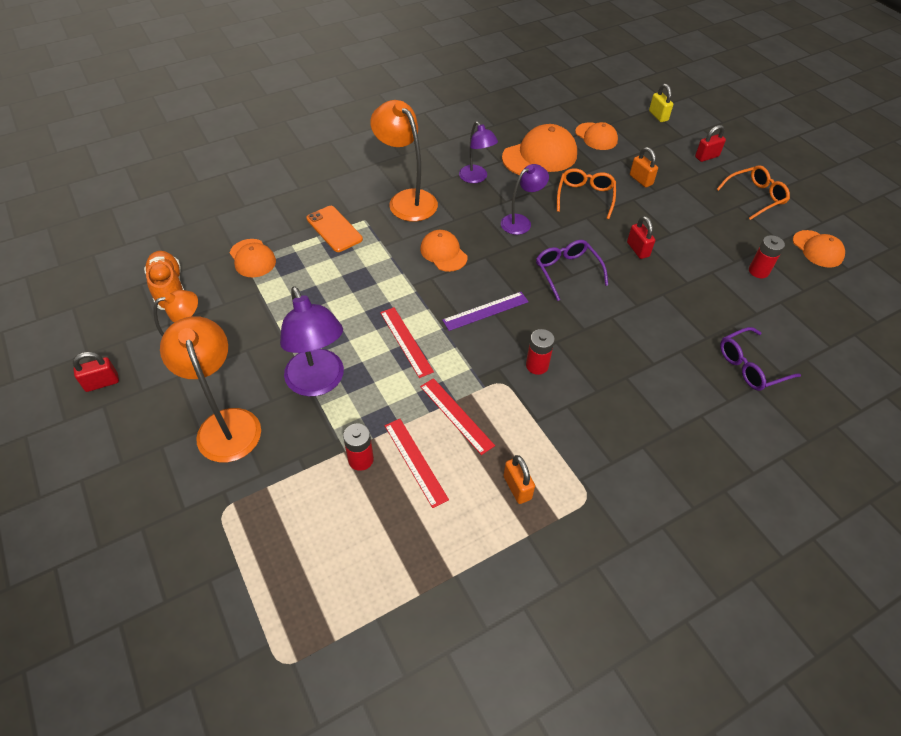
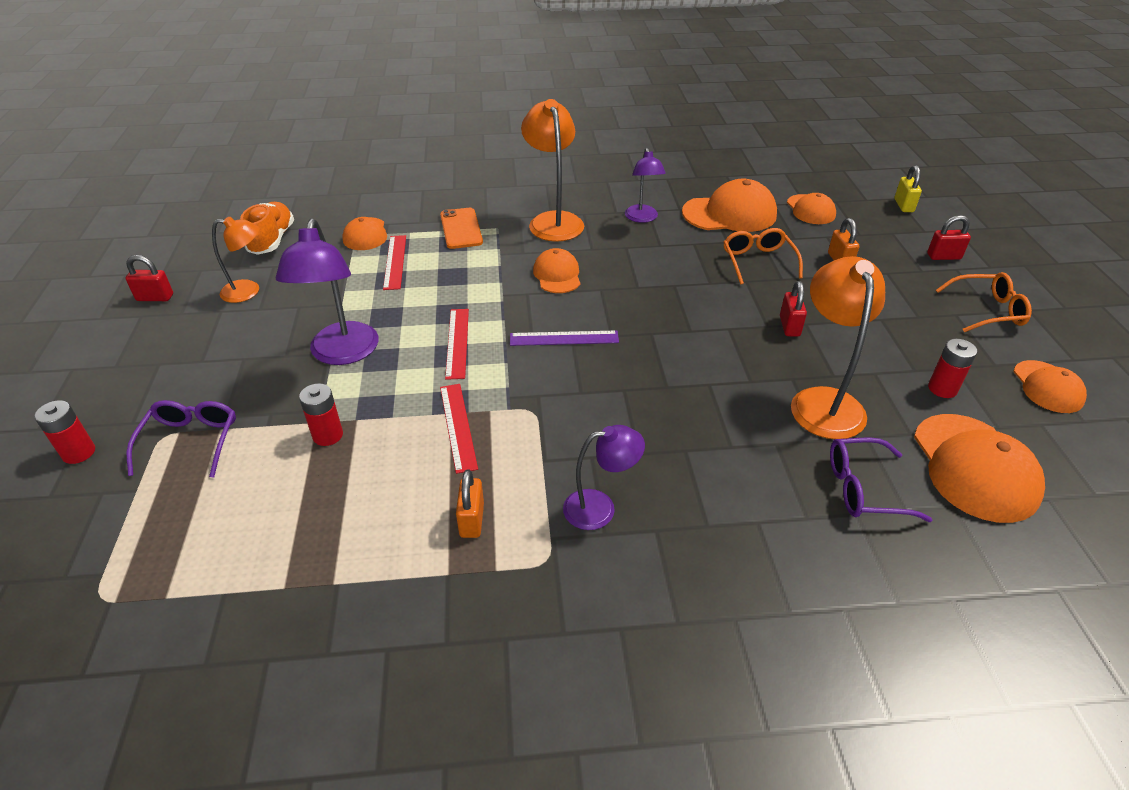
camera: 25 degrees right, 10 degrees down
orange lamp [160,316,261,462] -> orange lamp moved to [791,256,885,439]
red ruler [385,419,449,508] -> red ruler moved to [383,235,406,290]
purple lamp [501,164,549,235] -> purple lamp moved to [563,425,645,530]
red battery [526,329,555,375] -> red battery moved to [34,400,95,464]
purple glasses [536,240,608,301] -> purple glasses moved to [127,400,236,478]
orange glasses [557,168,616,219] -> orange glasses turned 45 degrees counterclockwise [724,228,803,285]
none -> orange cap [914,414,1045,523]

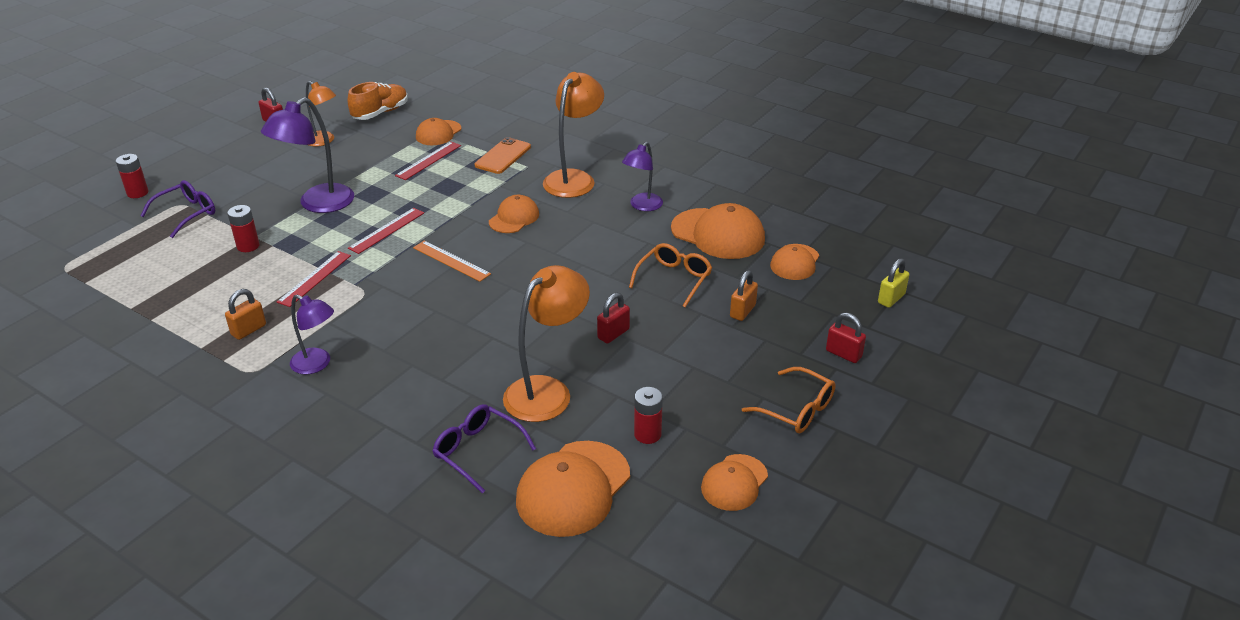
camera: 40 degrees right, 5 degrees down
purple ruler [510,331,619,346] -> orange ruler [413,240,491,282]

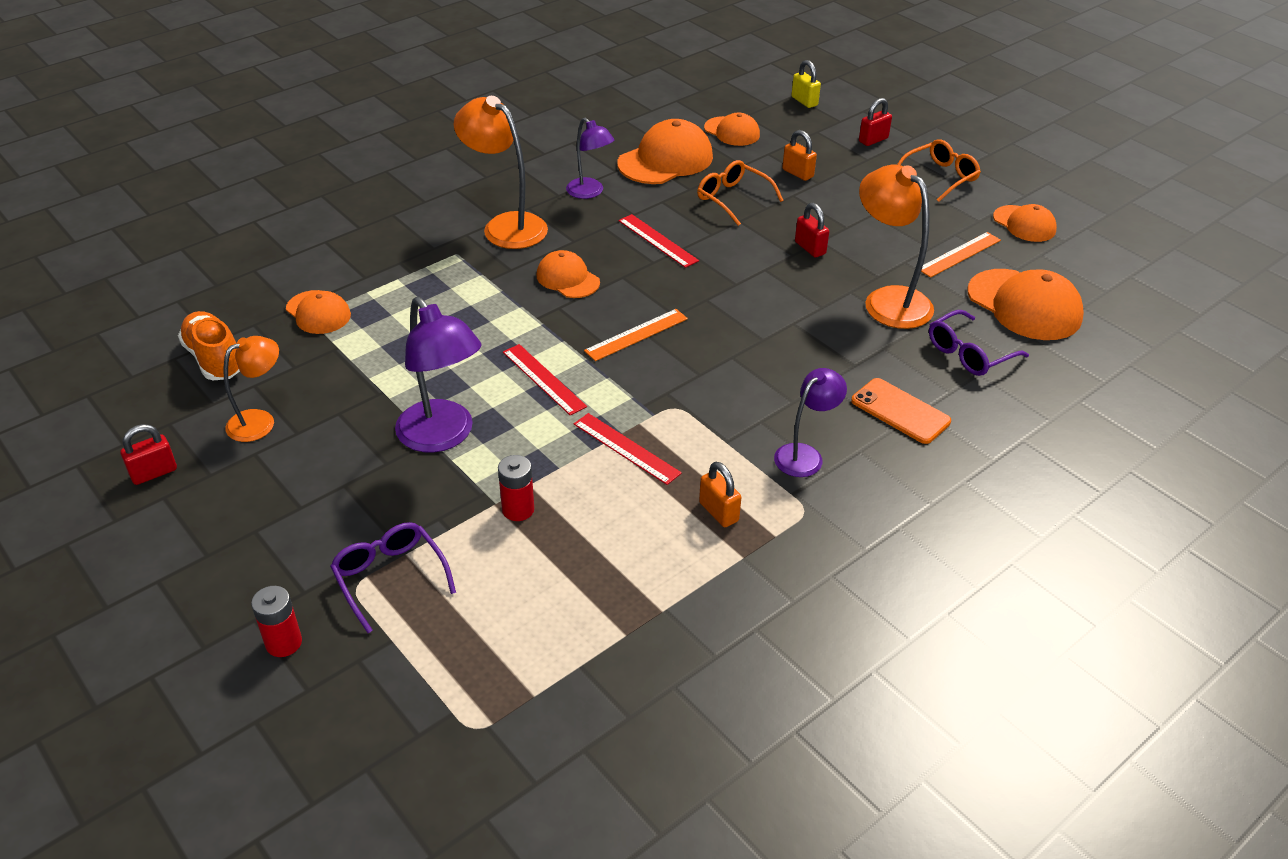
camera: 75 degrees left, 5 degrees up
red ruler [395,141,461,180] -> red ruler moved to [618,214,699,268]
orange phone [475,137,531,174] -> orange phone moved to [851,378,951,444]
red battery [634,387,663,444] -> orange ruler [921,232,1001,278]

